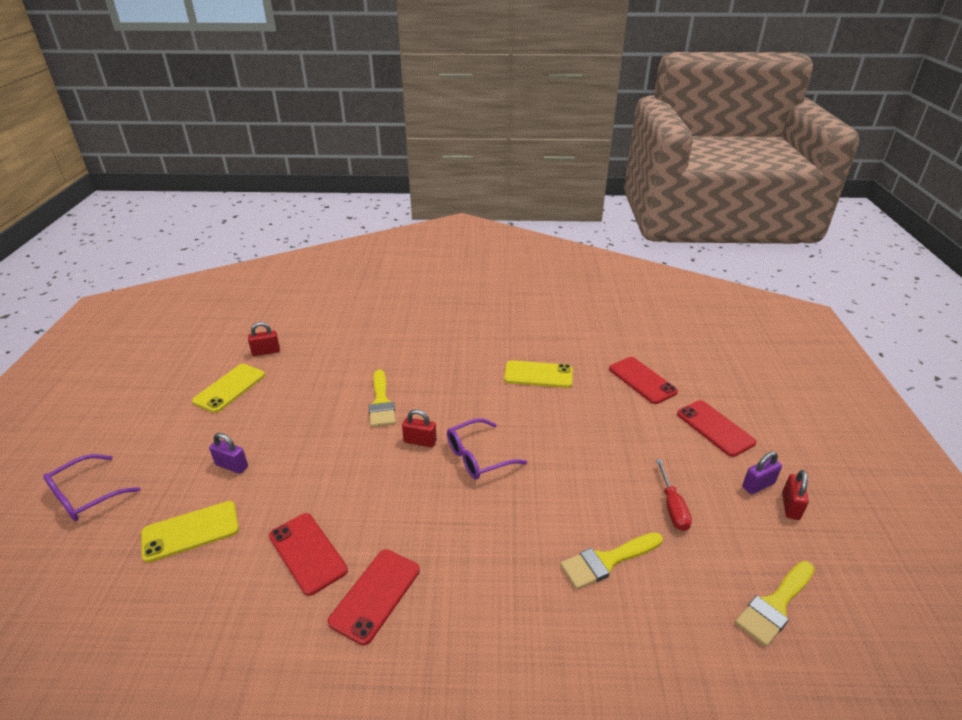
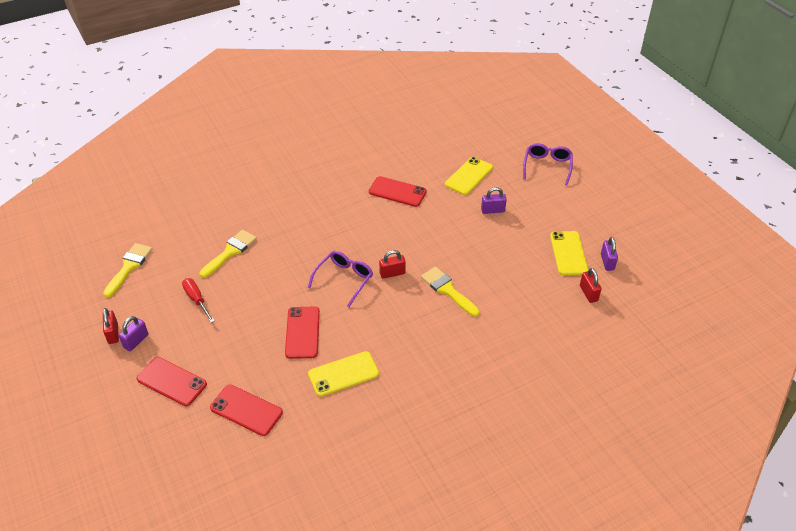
camera: 150 degrees right, 10 degrees up
red padlock [248,322,280,356] -> red padlock turned 60 degrees counterclockwise [580,268,601,303]
red phone [328,549,420,645] -> red phone moved to [285,307,320,359]
none -> purple padlock [601,237,618,271]

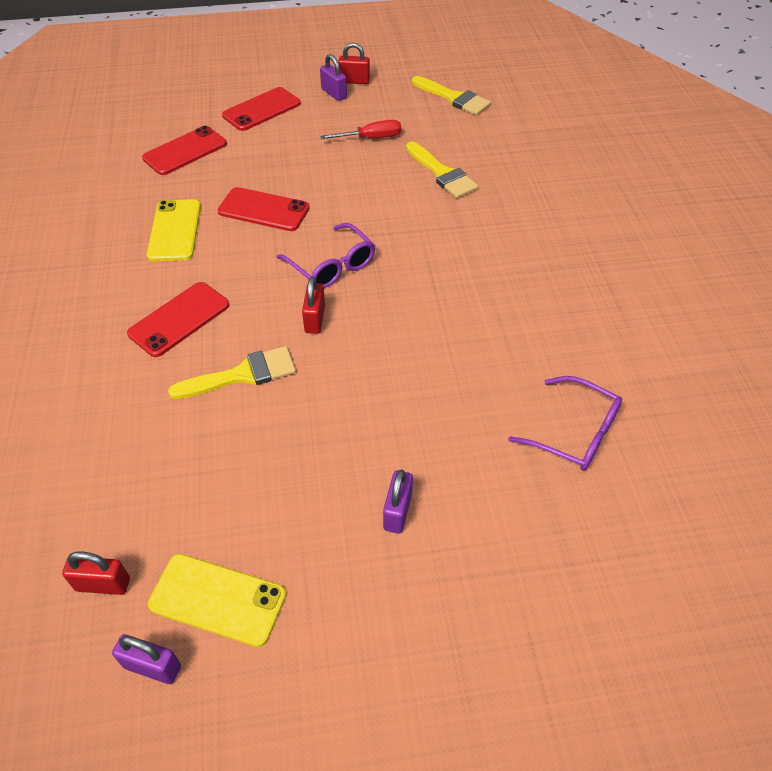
camera: 110 degrees right, 5 degrees up
red phone [369,176,427,207] -> red phone moved to [127,282,229,357]
yellow phone [445,157,493,195] -> none
purple glasses [523,143,573,185] -> purple glasses moved to [508,376,622,471]

